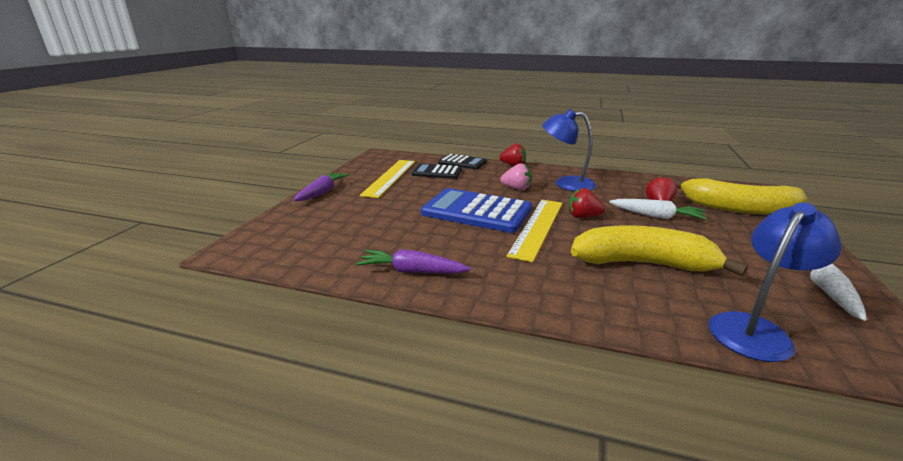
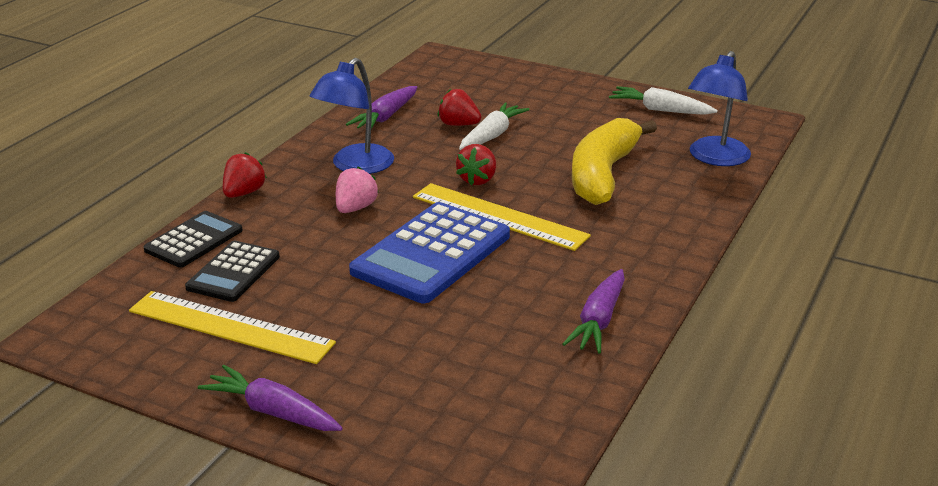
camera: 80 degrees left, 5 degrees up
yellow banana [671,178,808,215] -> none
blue lamp [709,203,842,362] -> blue lamp turned 120 degrees counterclockwise [688,51,751,166]
none -> purple carrot [346,86,417,129]

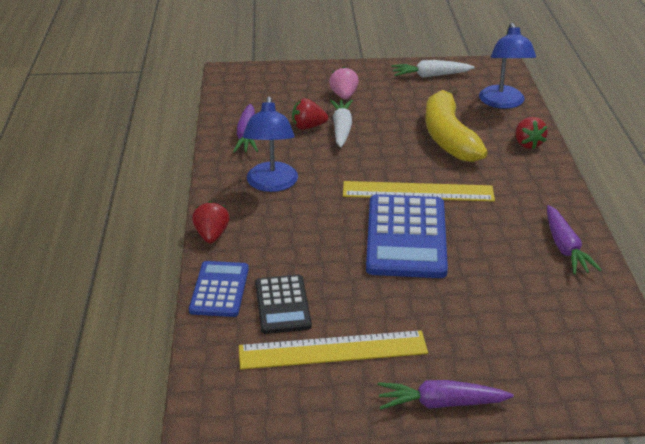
camera: 30 degrees left, 5 degrees up
black calculator [144,211,243,267] -> blue calculator [189,261,249,317]
pink strawberry [336,167,379,213] -> pink strawberry moved to [329,67,359,99]
red strawberry [456,144,496,185] -> red strawberry moved to [515,117,548,149]

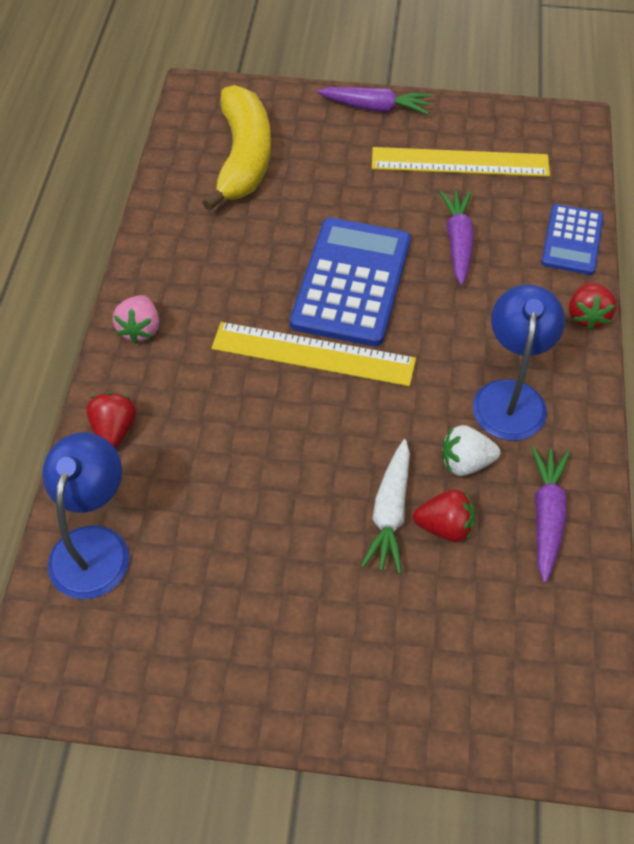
camera: 170 degrees left, 20 degrees up
black calculator [255,274,312,334] -> none
pink strawberry [329,67,359,99] -> pink strawberry moved to [113,295,159,344]
white carrot [391,60,475,78] -> none
yellow banana [425,86,488,162] -> yellow banana moved to [202,85,271,211]
purple carrot [547,205,602,274] -> purple carrot moved to [440,191,474,286]
none -> white strawberry [442,425,500,476]

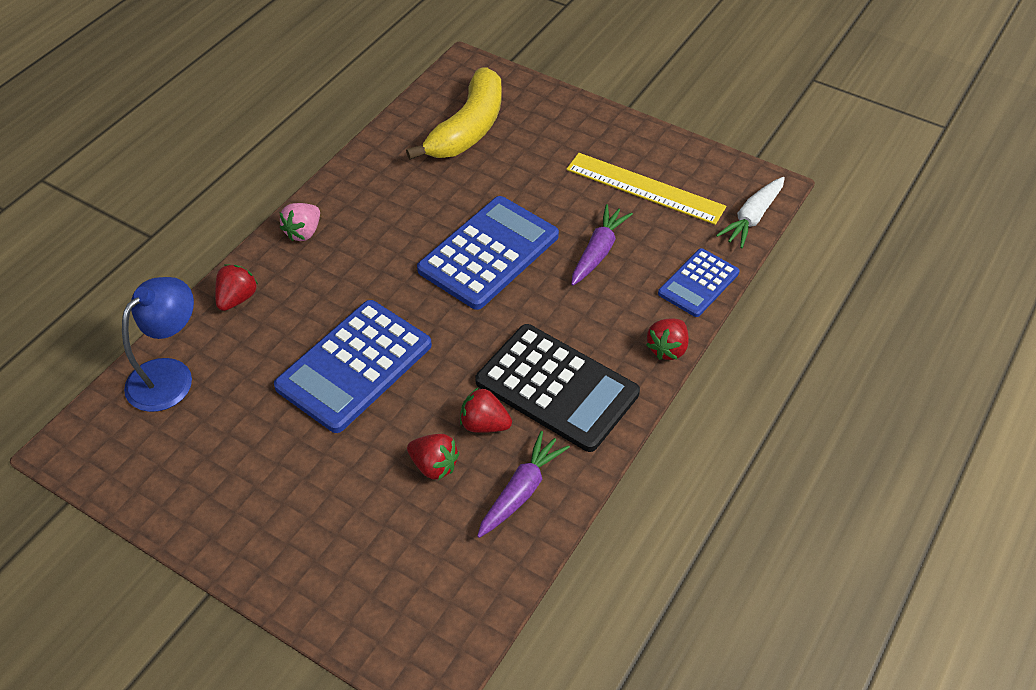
camera: 25 degrees right, 5 degrees down
yellow ruler [211,322,416,386] -> none
purple carrot [317,87,431,115] -> none
white carrot [361,439,410,574] -> white carrot moved to [716,177,785,248]
white strawberry [442,425,500,476] -> red strawberry [460,388,512,433]
blue lamp [473,284,565,441] -> black calculator [475,324,640,452]
none -> blue calculator [274,300,432,433]

